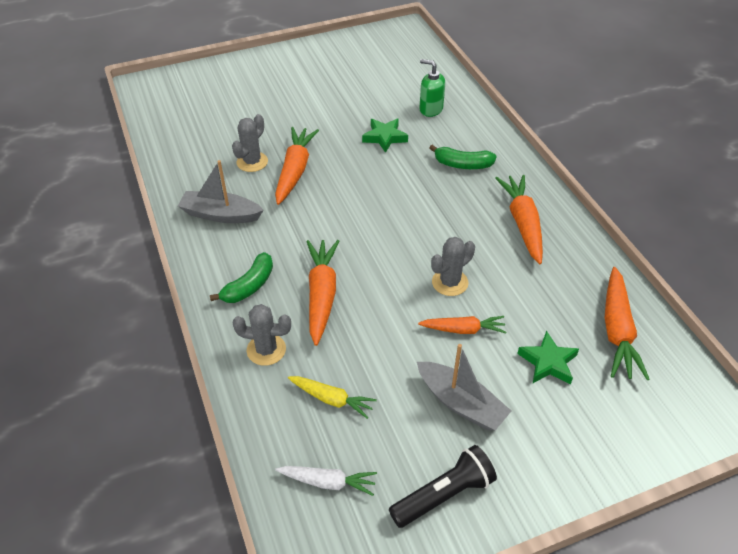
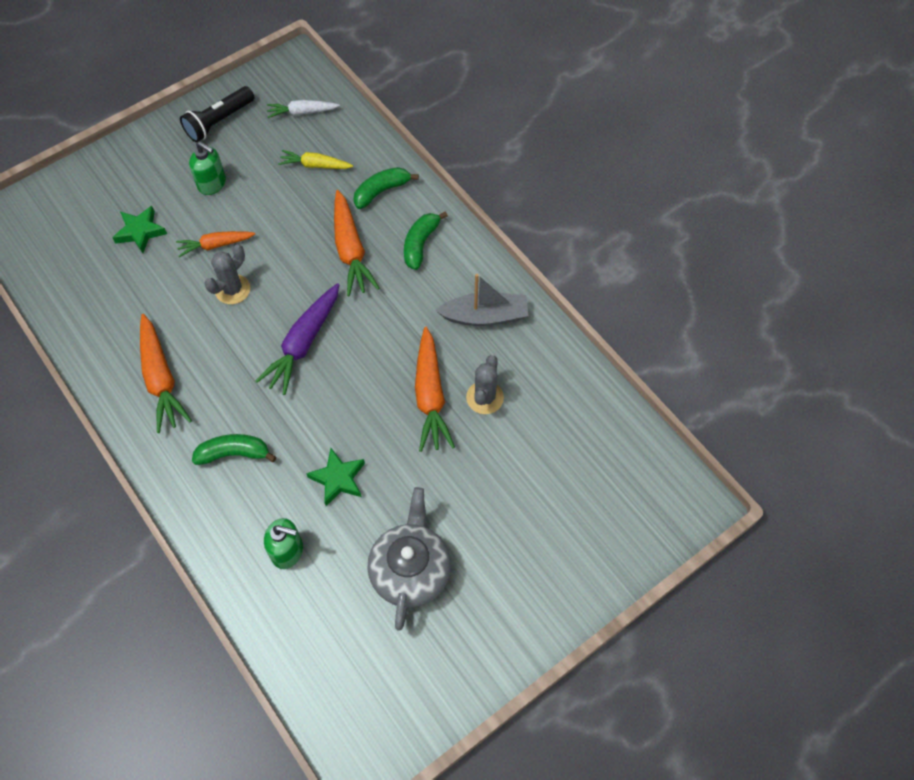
camera: 165 degrees right, 15 degrees up
grey cactus [232,304,291,366] -> green banana [354,167,419,209]
grey boat [417,344,511,431] -> green soap dispenser [189,142,226,195]
orange carrot [605,267,650,380] -> none
none -> purple carrot [256,283,339,395]
none -> grey teapot [367,487,451,631]

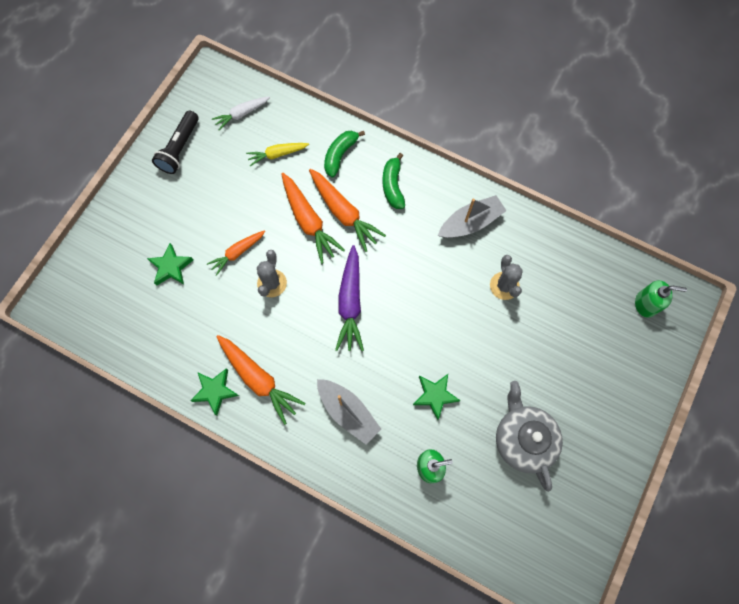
camera: 25 degrees left, 10 degrees up
green soap dispenser [189,142,226,195] -> green soap dispenser moved to [635,280,687,318]
green banana [192,434,276,465] -> grey boat [317,379,381,444]
orange carrot [415,327,455,452] -> orange carrot moved to [281,173,345,264]
none -> green star [190,368,239,416]

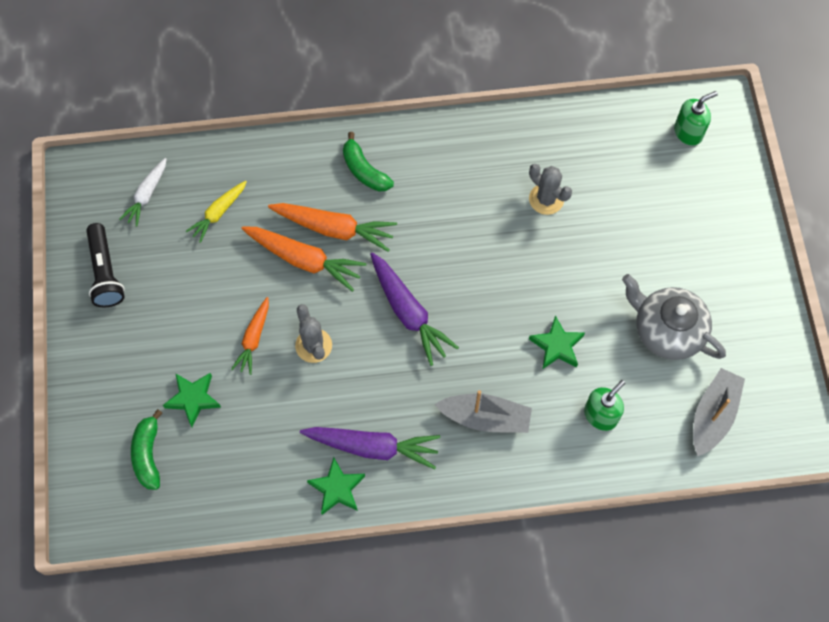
camera: 35 degrees left, 5 degrees down
orange carrot [216,335,305,425] -> purple carrot [300,427,440,470]
green banana [324,131,365,177] -> green banana moved to [131,409,162,490]
grey boat [438,195,506,238] -> grey boat moved to [693,368,745,456]

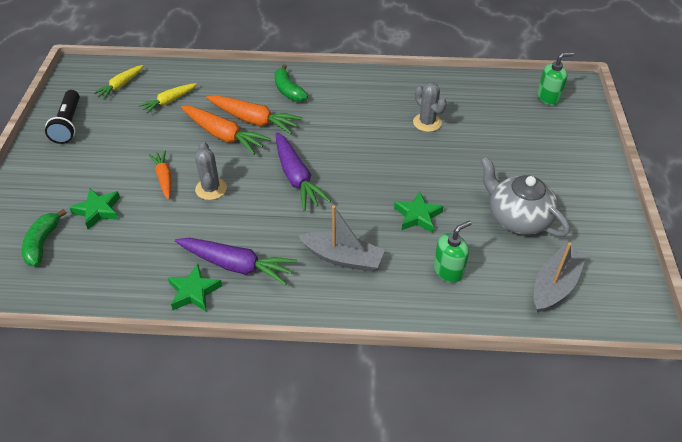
camera: 10 degrees right, 20 degrees down
white carrot [120,158,167,227] -> yellow carrot [93,65,144,99]
orange carrot [231,297,269,375] -> orange carrot turned 135 degrees clockwise [149,150,171,200]

